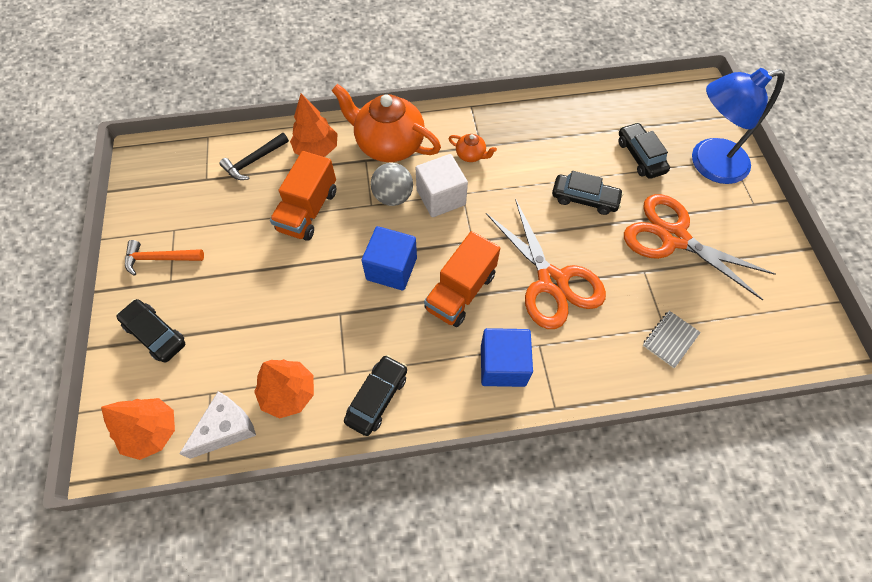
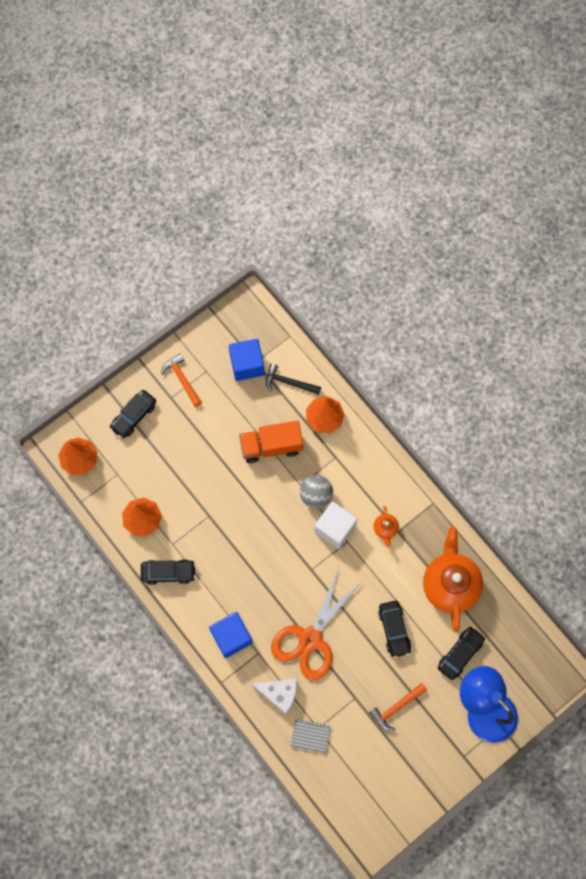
camera: 60 degrees right, 10 degrees up
black car [116,299,185,362] -> black car turned 150 degrees counterclockwise [109,390,156,438]
white cheese [180,391,256,459] -> white cheese moved to [251,679,297,715]
orange teapot [331,84,441,162] -> orange teapot moved to [423,527,483,632]
blue cube [361,226,417,290] -> blue cube moved to [229,339,265,381]
orange truck [424,231,500,327] -> none
orange scissors [624,194,776,300] -> orange hammer [369,683,427,731]

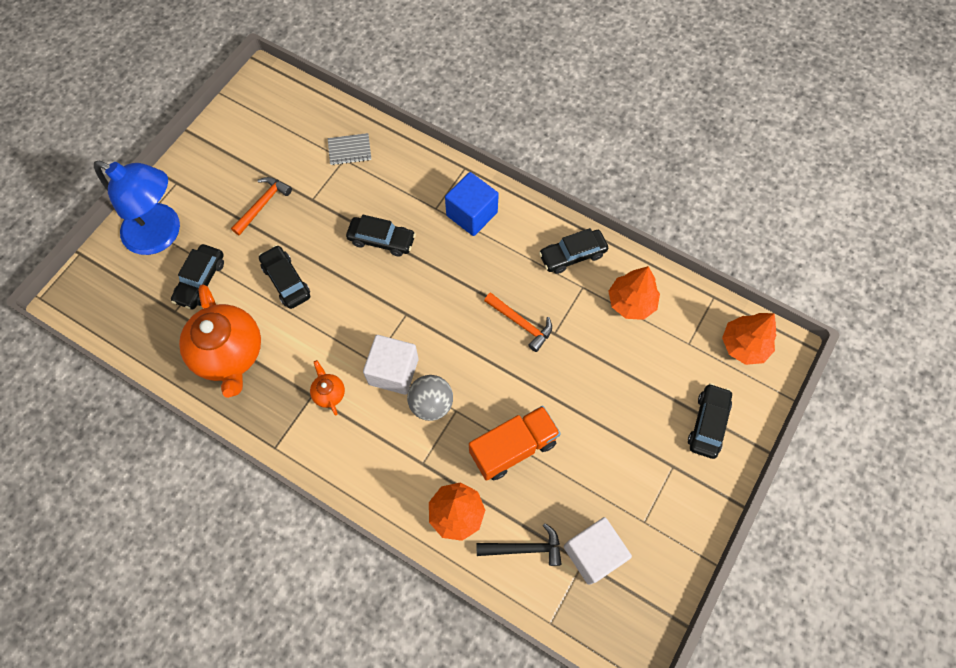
camera: 160 degrees right, 5 degrees down
orange hammer [161,353,202,407] -> orange hammer moved to [484,292,552,352]
blue cube [229,339,265,381] -> white cube [564,517,632,585]
white cheese [251,679,297,715] -> none
orange scissors [271,568,361,680] -> black car [346,215,416,257]

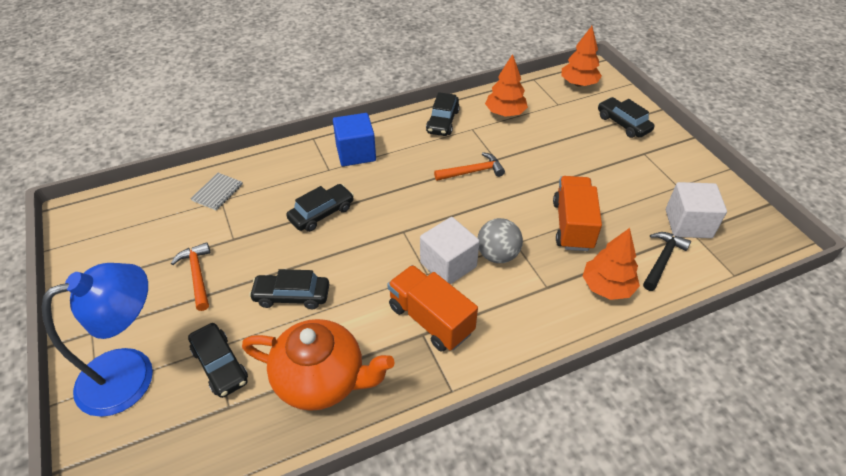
camera: 55 degrees left, 20 degrees down
orange teapot [310,360,345,416] -> orange truck [387,265,478,352]

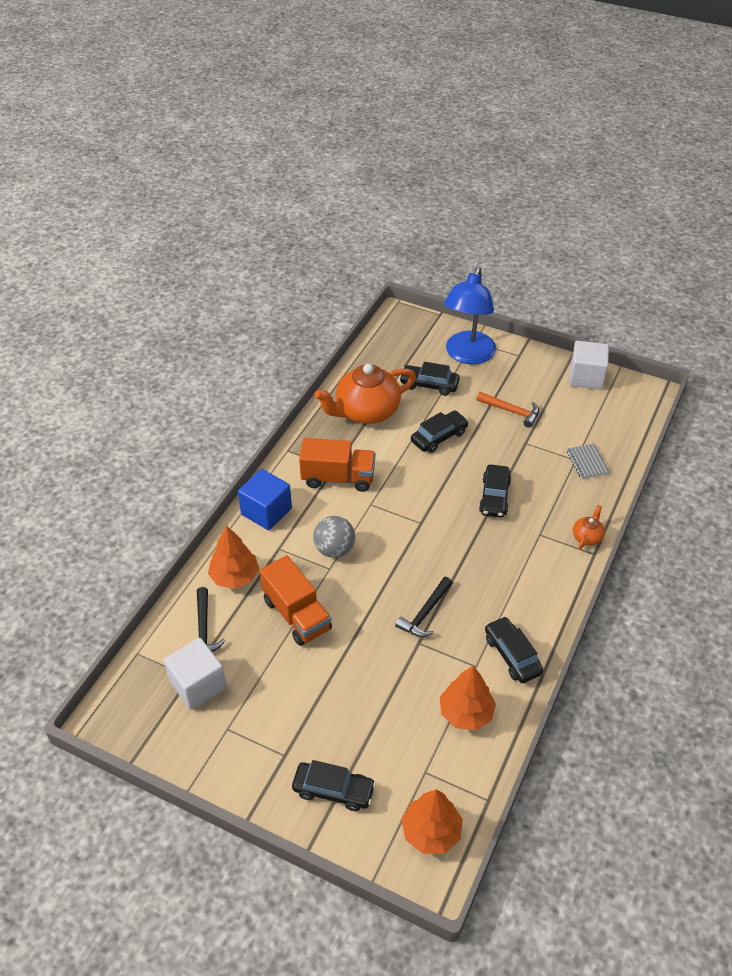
camera: 140 degrees right, 0 degrees up
blue cube [333,113,376,166] -> blue cube moved to [238,469,292,530]
white cube [420,217,480,285] -> white cube moved to [569,341,609,390]
orange hammer [434,152,505,181] -> black hammer [395,577,453,637]
none -> orange teapot [573,505,605,549]

